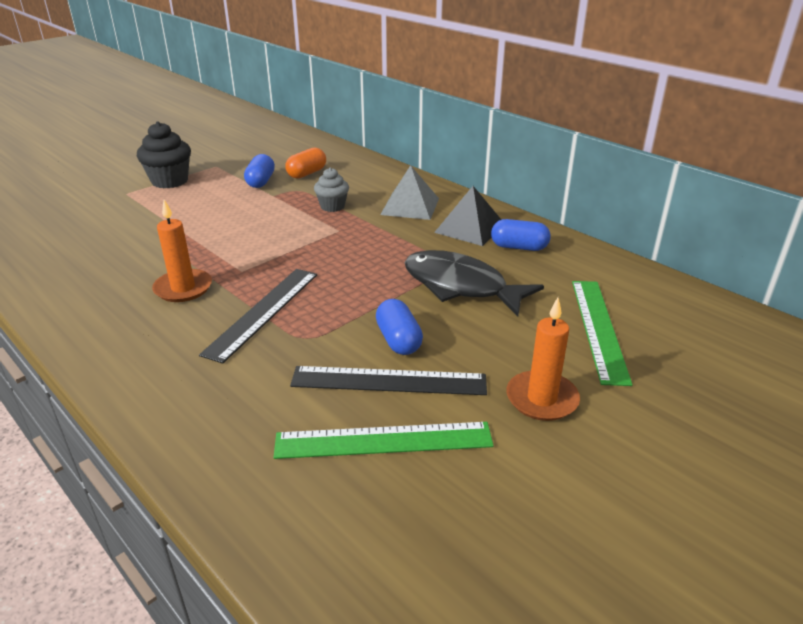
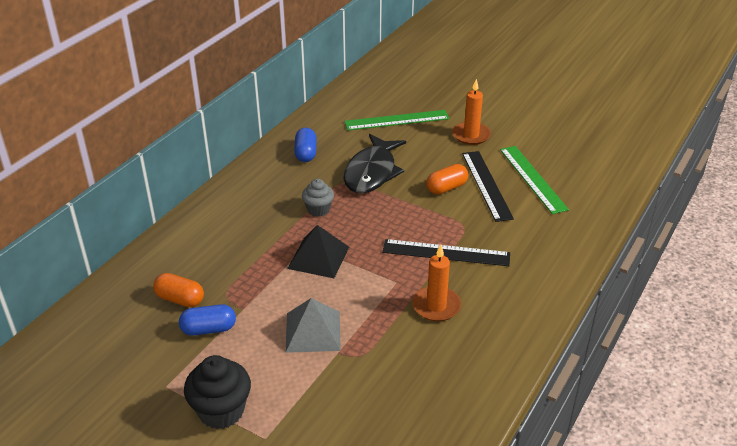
camera: 105 degrees left, 5 degrees up
grey cupcake [314,168,349,212] -> grey cupcake moved to [302,179,334,217]
blue capsule [376,299,423,355] -> orange capsule [426,164,468,195]
grey pyramid [380,165,439,220] -> grey pyramid moved to [285,298,341,353]
black pyramid [434,186,501,246] -> black pyramid moved to [287,225,349,278]

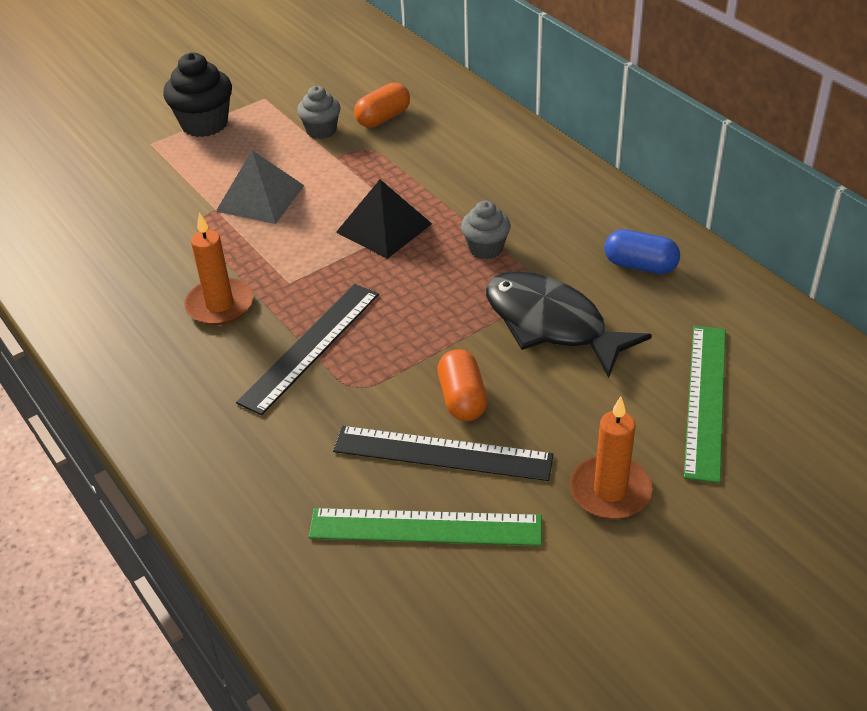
camera: 115 degrees right, 5 degrees up
blue capsule [179,304,236,336] -> grey cupcake [297,86,340,139]

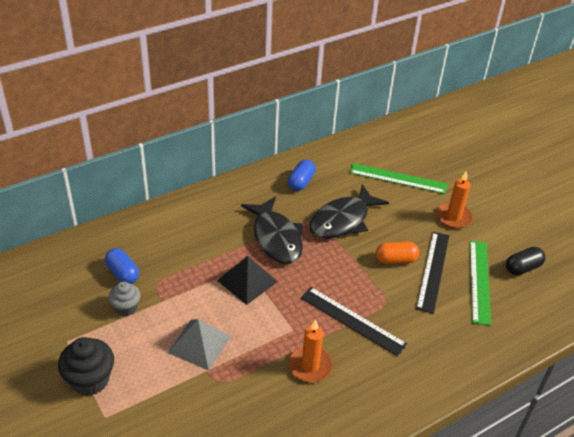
camera: 90 degrees left, 0 degrees up
orange capsule [354,83,410,128] -> blue capsule [105,248,139,284]
grey cupcake [461,201,511,259] -> black fish [241,196,303,264]
none -> black capsule [506,247,545,275]

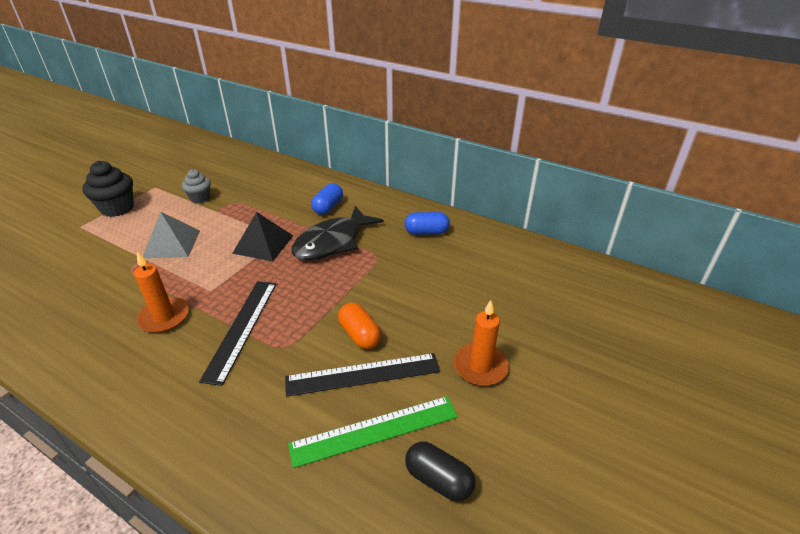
camera: 65 degrees right, 5 degrees down
blue capsule [105,248,139,284] -> blue capsule moved to [311,183,343,215]
black fish [310,184,389,239] -> none
green ruler [350,163,448,194] -> none

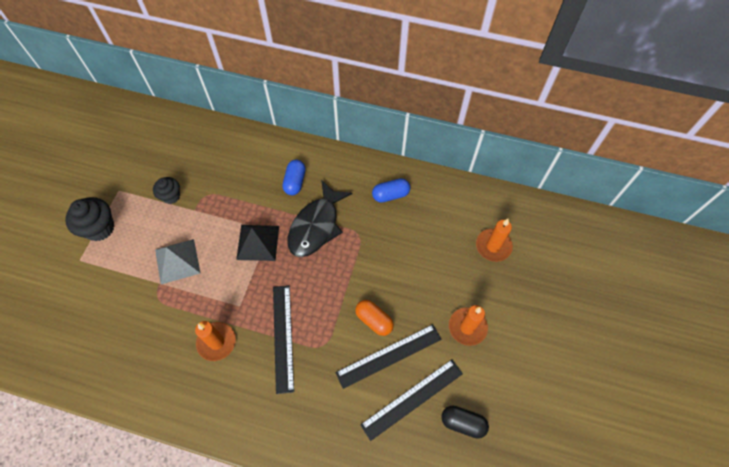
camera: 15 degrees left, 25 degrees up
grey cupcake [182,169,211,203] -> black cupcake [153,177,180,204]
green ruler [288,396,458,468] -> black ruler [360,359,463,441]
none -> orange candle [476,219,513,262]

